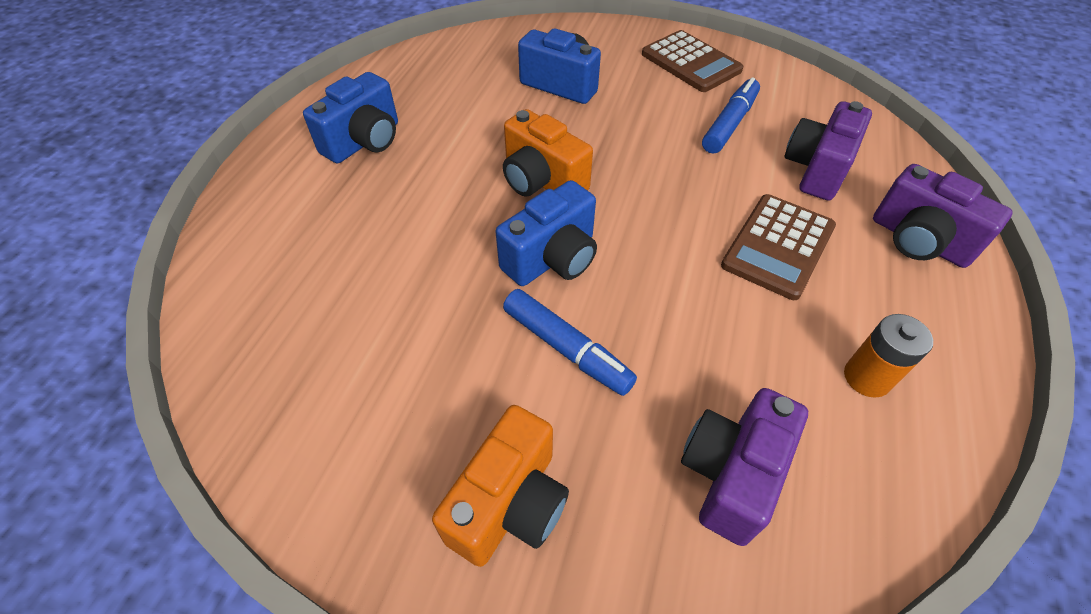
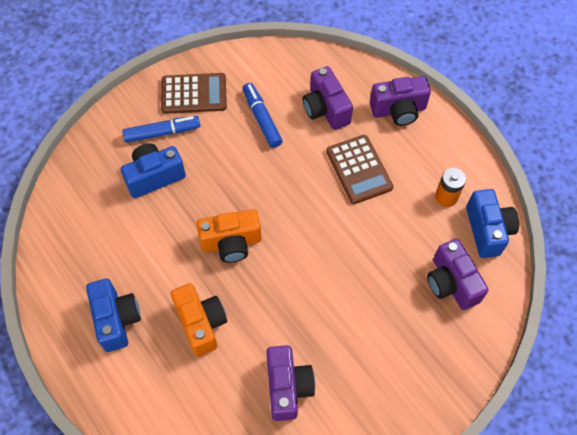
camera: 55 degrees left, 10 degrees up
orange camera [432,405,569,567] -> orange camera moved to [171,283,227,357]
blue camera [496,180,597,286] -> blue camera moved to [466,189,519,258]
blue marker [503,289,637,396] -> blue marker moved to [122,116,200,143]
none -> purple camera [266,345,315,421]

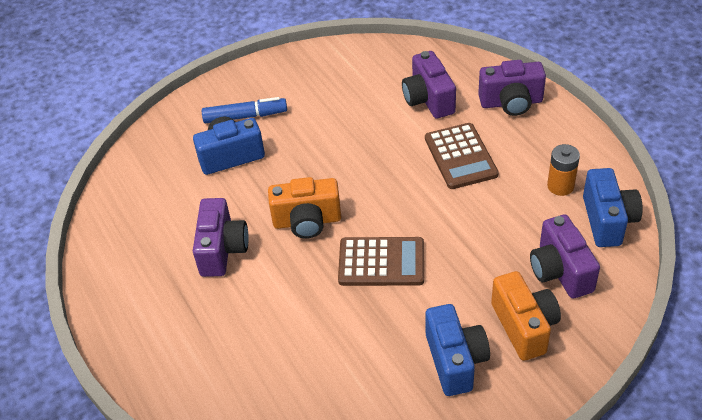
camera: 10 degrees right, 15 degrees down
blue camera [86,278,141,352] -> blue camera moved to [426,304,490,396]
brown calculator [161,73,227,114] -> brown calculator moved to [338,237,424,286]
orange camera [171,283,227,357] -> orange camera moved to [491,271,561,361]
blue marker [243,83,283,148] -> none
purple camera [266,345,315,421] -> purple camera moved to [193,198,249,277]

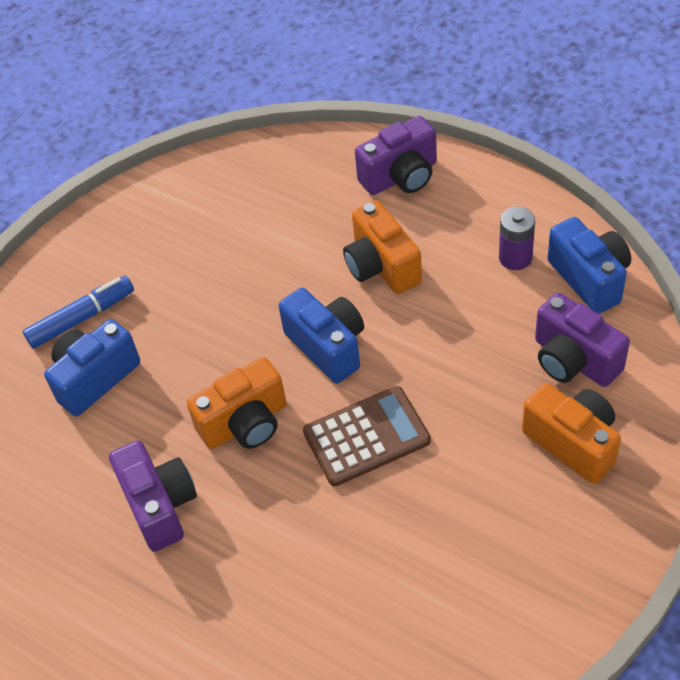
camera: 25 degrees left, 5 degrees up
purple camera [402,51,456,119] -> none
brown calculator [425,123,499,189] -> orange camera [343,200,422,294]
blue camera [426,304,490,396] -> blue camera moved to [279,288,364,384]
orange battery [547,144,580,196] -> purple battery [499,207,535,270]

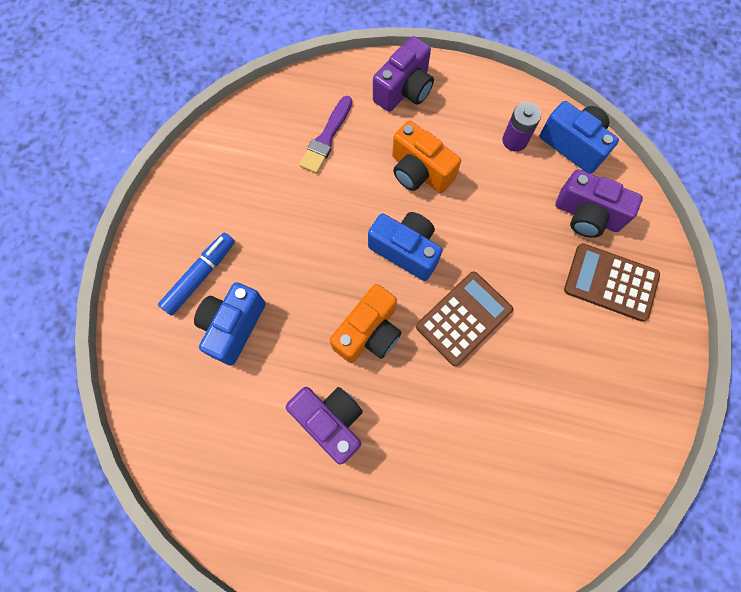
camera: 25 degrees left, 20 degrees up
orange camera [522,383,621,484] -> brown calculator [564,243,660,322]
none -> purple brush [299,96,352,174]

